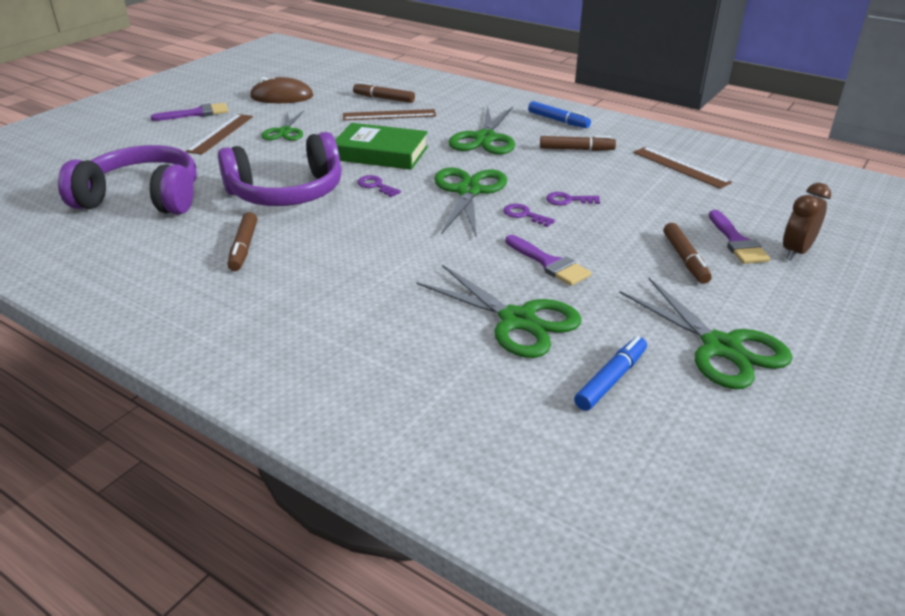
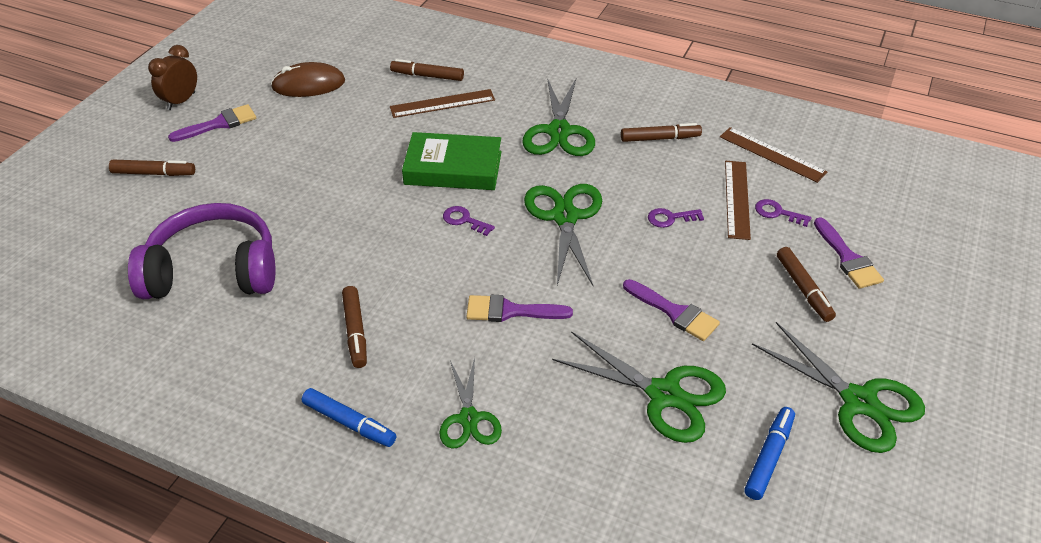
camera: 10 degrees left, 10 degrees up
brown ruler [186,114,253,155] -> brown ruler moved to [725,161,751,240]
purple headphones [218,132,342,206] -> none
green scissors [261,110,304,141] -> green scissors moved to [439,357,502,449]
purple key [503,203,555,227] -> purple key moved to [755,199,811,227]
blue marker [528,101,591,128] -> blue marker moved to [302,388,396,447]
brown clock [783,183,831,260] -> brown clock moved to [148,45,197,110]
none -> brown marker [109,160,195,176]
none -> purple brush [466,295,573,322]

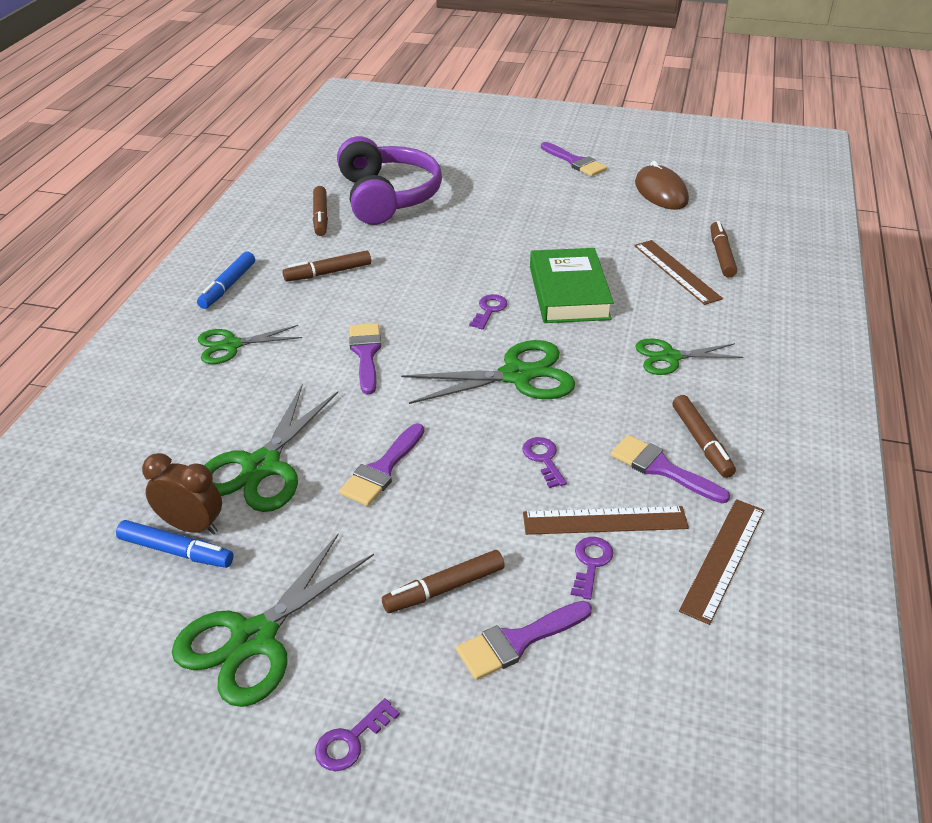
camera: 80 degrees right, 5 degrees down
brown marker [109,160,195,176] -> brown marker moved to [313,186,328,236]
brown clock [148,45,197,110] -> brown clock moved to [142,453,222,535]
green scissors [522,77,595,156] -> green scissors [635,338,743,375], size x0.63
none -> purple key [315,698,400,771]
none -> purple brush [610,435,730,503]

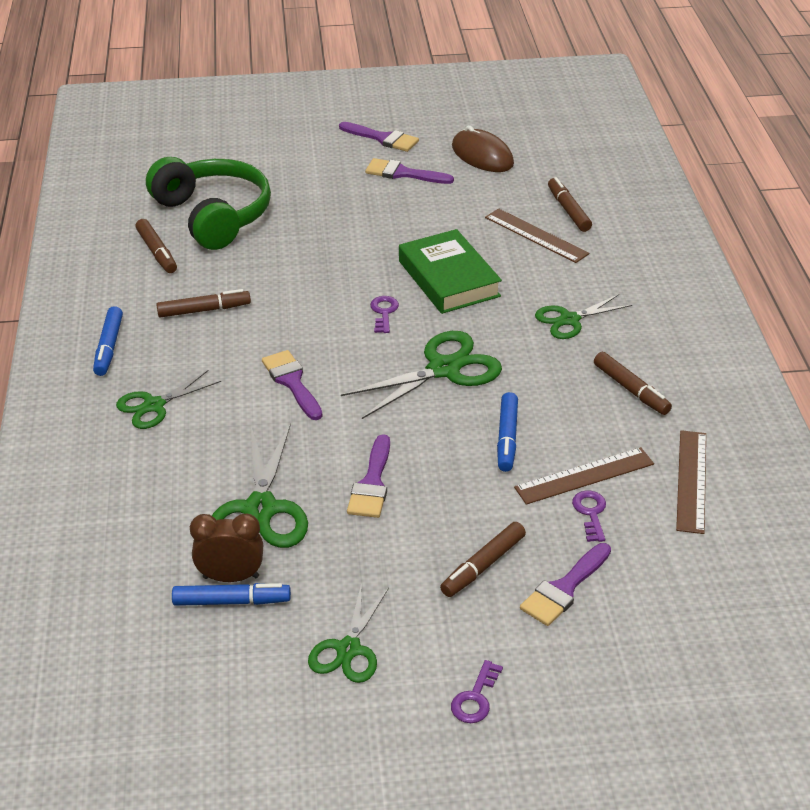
camera: 20 degrees left, 0 degrees up
green scissors [172,534,374,707] -> green scissors [308,583,389,683], size x0.63
brown marker [283,250,371,282] -> brown marker turned 150 degrees counterclockwise [156,289,251,317]
purple headphones [337,136,442,225] -> green headphones [146,157,271,250]
purple key [522,437,567,488] -> blue marker [497,392,518,472]
purple brush [610,435,730,503] -> purple brush moved to [365,158,454,184]

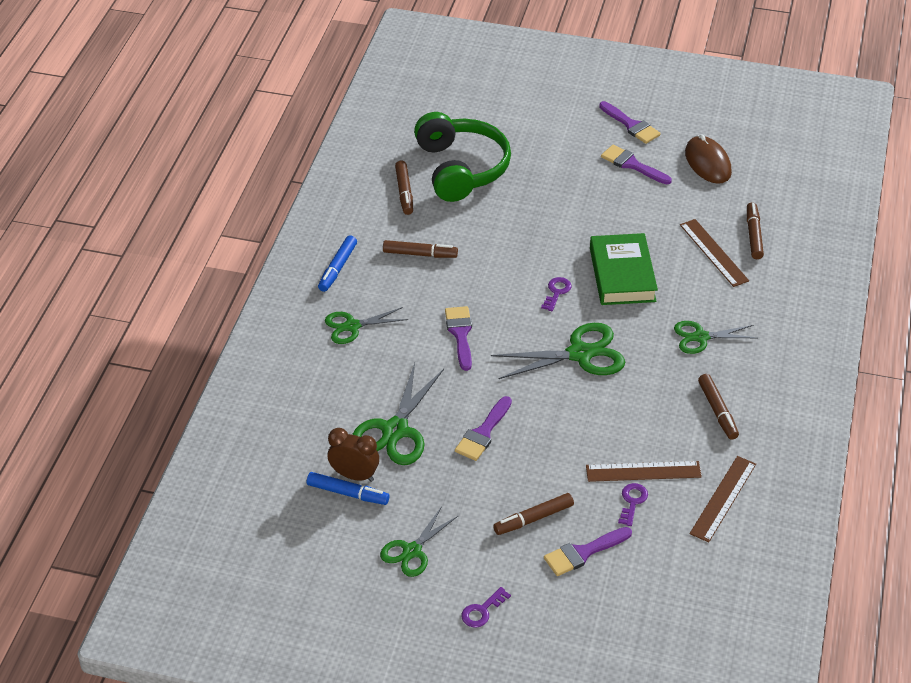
camera: 20 degrees right, 5 degrees up
blue marker [497,392,518,472] -> none

